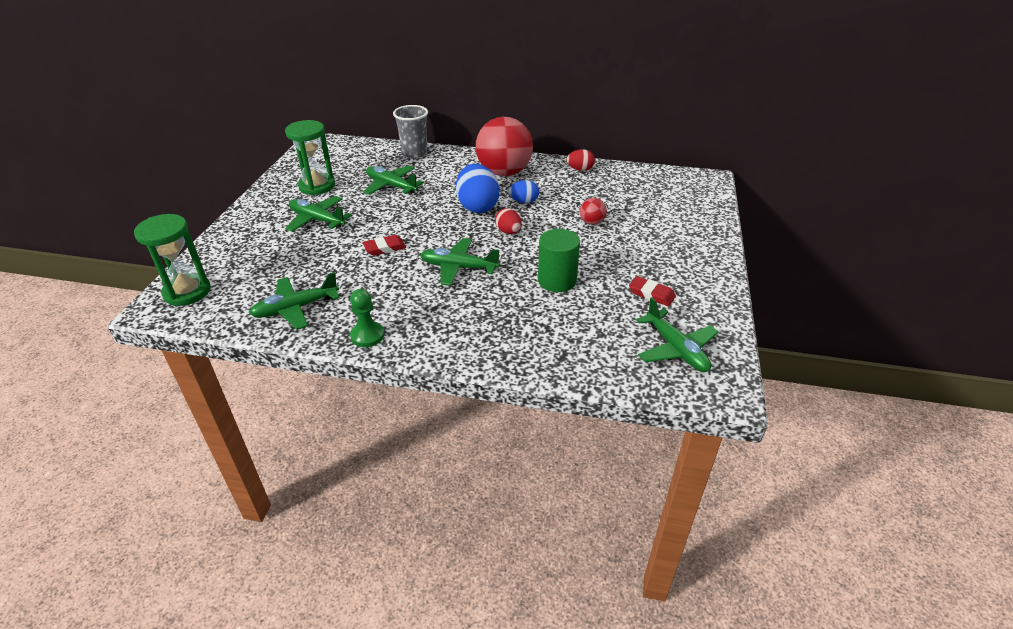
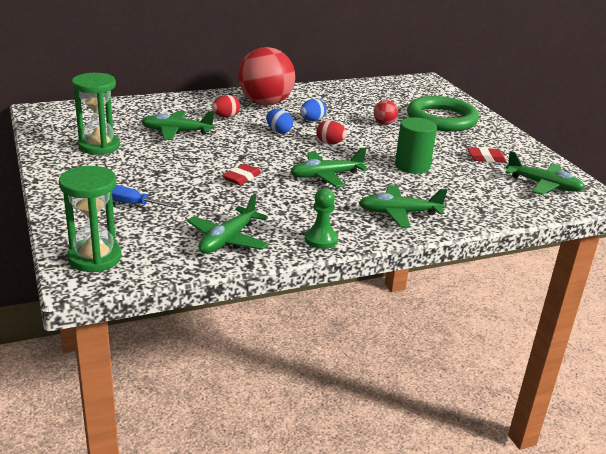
camera: 35 degrees left, 10 degrees down
green plane [285,196,352,232] -> green plane moved to [359,185,447,228]
grey cup [393,105,428,158] -> none
blue egg [456,164,500,213] -> blue egg [266,109,293,134], size x0.54
red egg [567,149,595,171] -> red egg moved to [212,95,240,118]
none -> blue screwdriver [112,185,177,208]
none -> green ring [407,96,479,132]

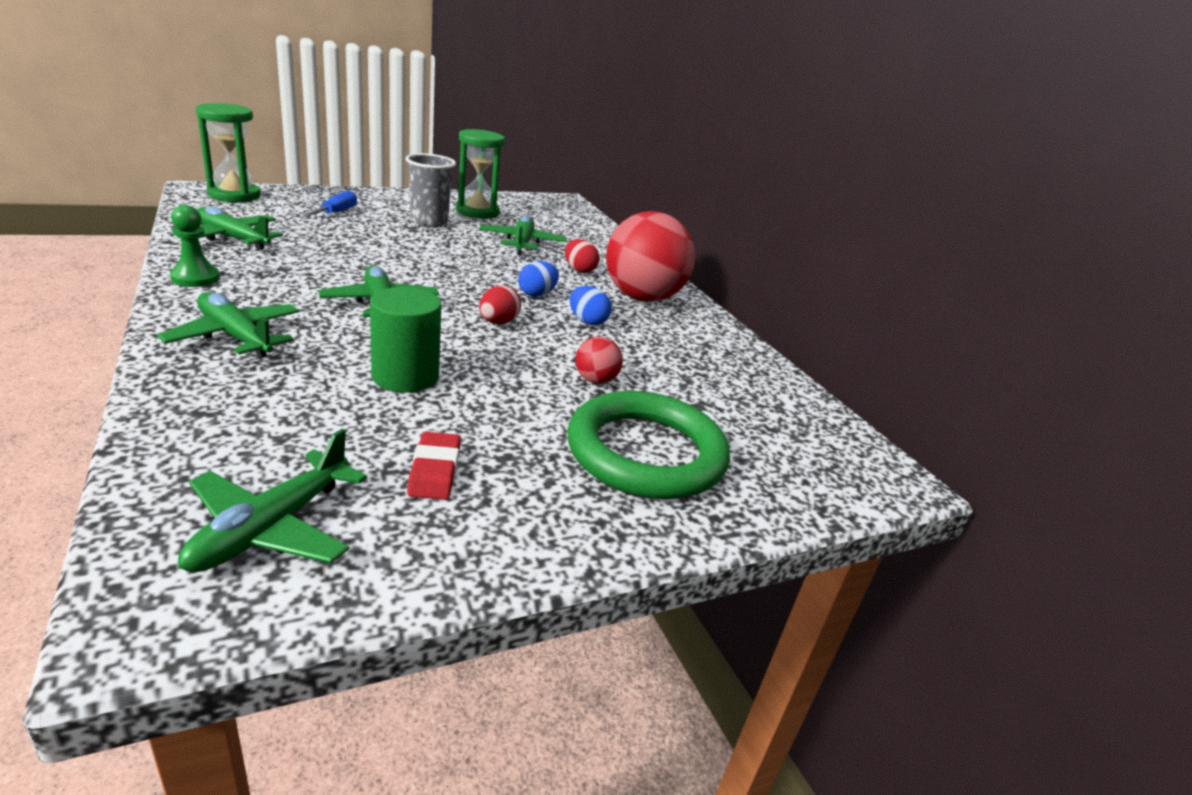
camera: 85 degrees right, 0 degrees up
red eraser [222,164,261,185] -> none
green plane [359,185,447,228] -> green plane turned 45 degrees counterclockwise [157,292,300,358]
none -> grey cup [406,153,456,227]

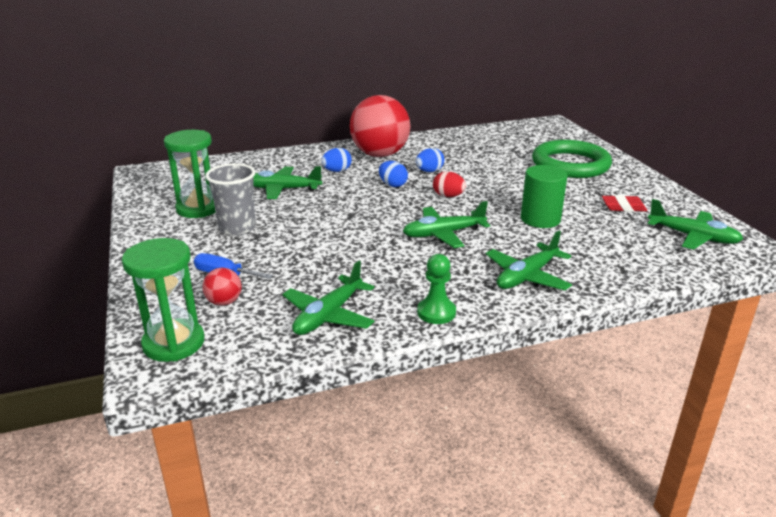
camera: 80 degrees left, 0 degrees up
red egg [565,239,600,273] -> blue egg [321,148,352,172]
red ball [575,336,623,384] -> red ball moved to [202,268,242,306]

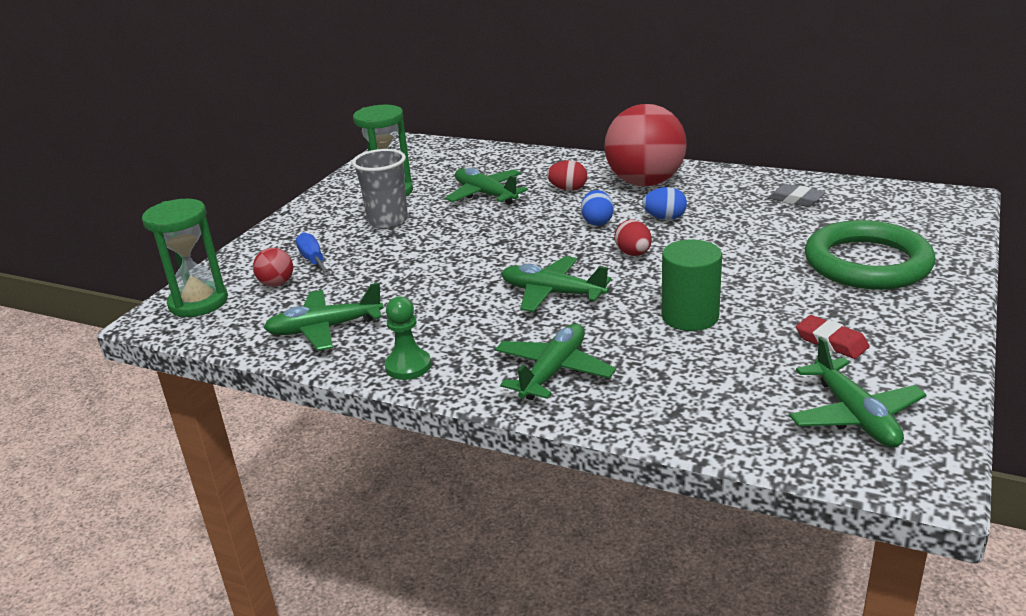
camera: 45 degrees right, 0 degrees up
blue egg [321,148,352,172] -> red egg [547,160,587,191]
green plane [486,231,572,290] -> green plane turned 120 degrees clockwise [495,323,616,400]
none -> grey eraser [768,184,826,207]

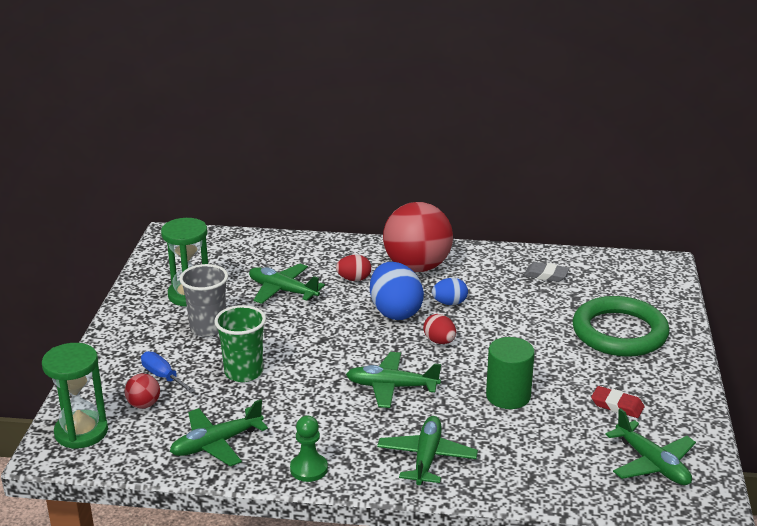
camera: 20 degrees left, 0 degrees up
blue egg [581,190,614,226] -> blue egg [370,262,424,320], size x1.86
none -> green cup [214,305,266,382]

